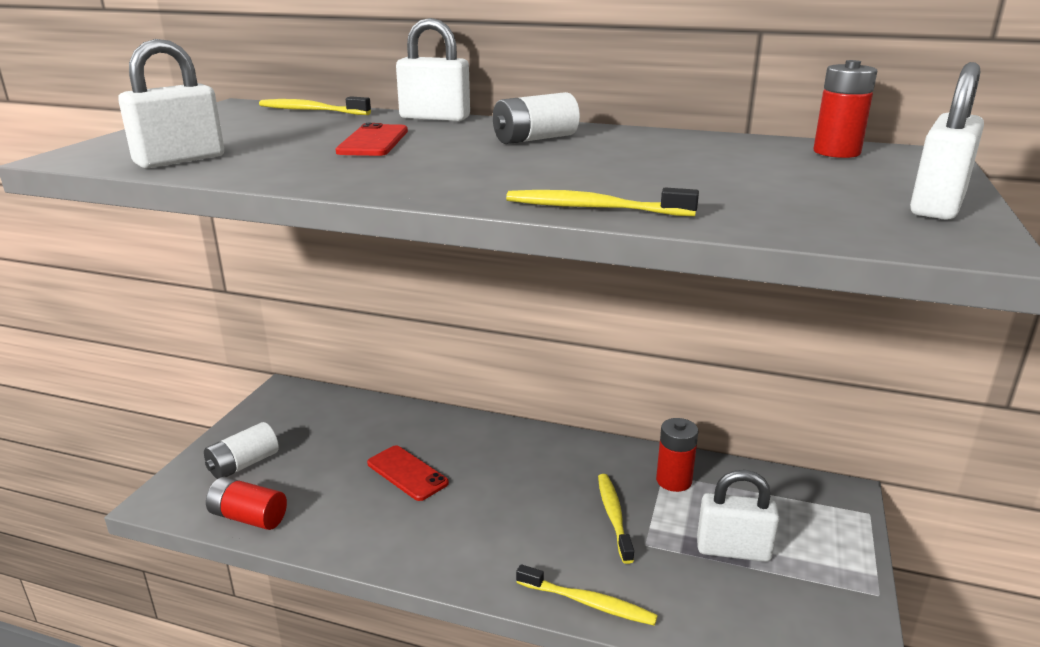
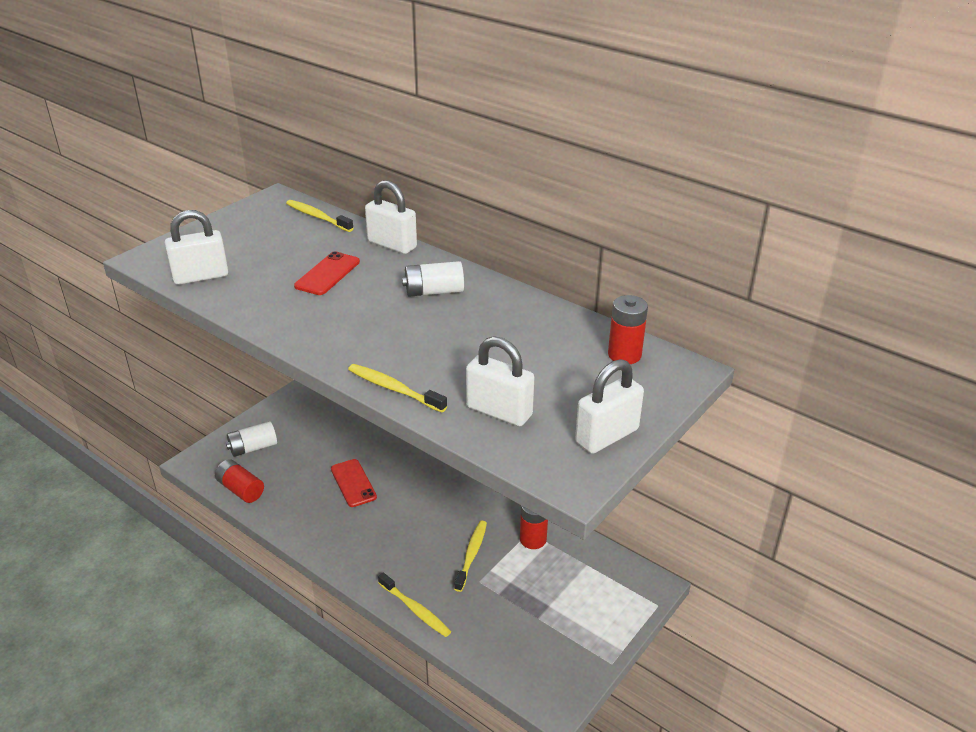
camera: 20 degrees right, 10 degrees up
white padlock [697,470,779,562] -> white padlock moved to [466,336,534,426]

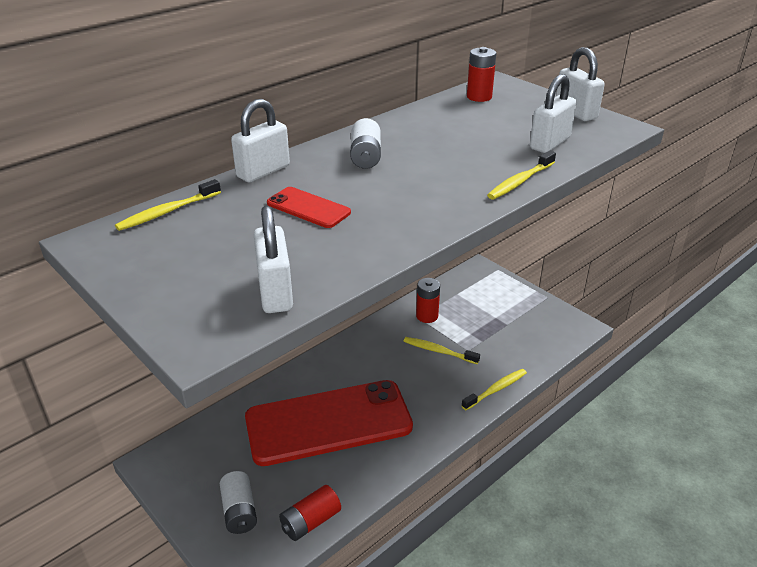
camera: 80 degrees left, 0 degrees up
red phone [331,459,377,507] -> red phone [245,380,413,466], size x2.42

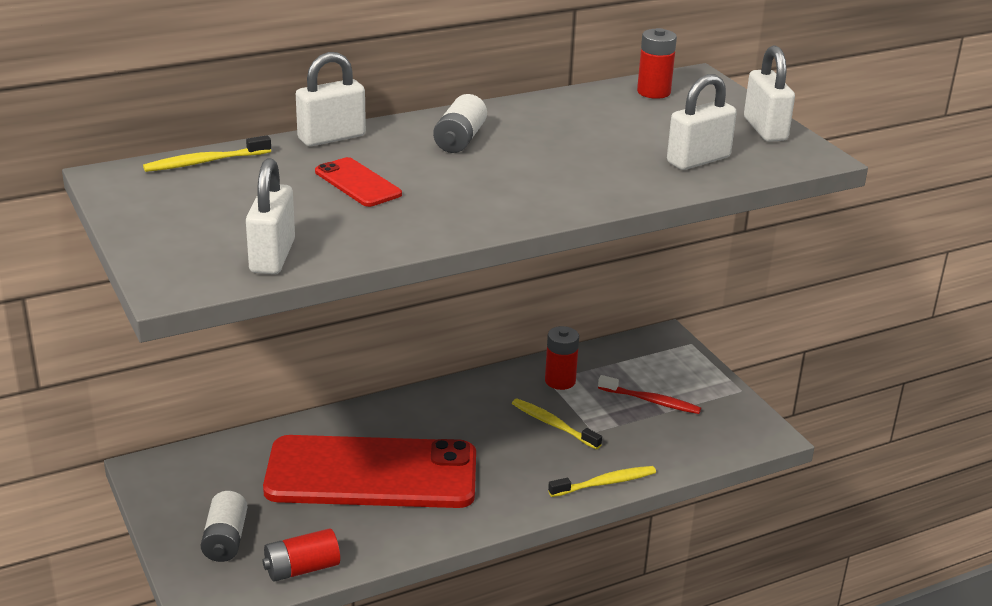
camera: 15 degrees right, 5 degrees down
yellow toothbrush [487,151,556,199] -> none
none -> red toothbrush [598,375,701,414]

